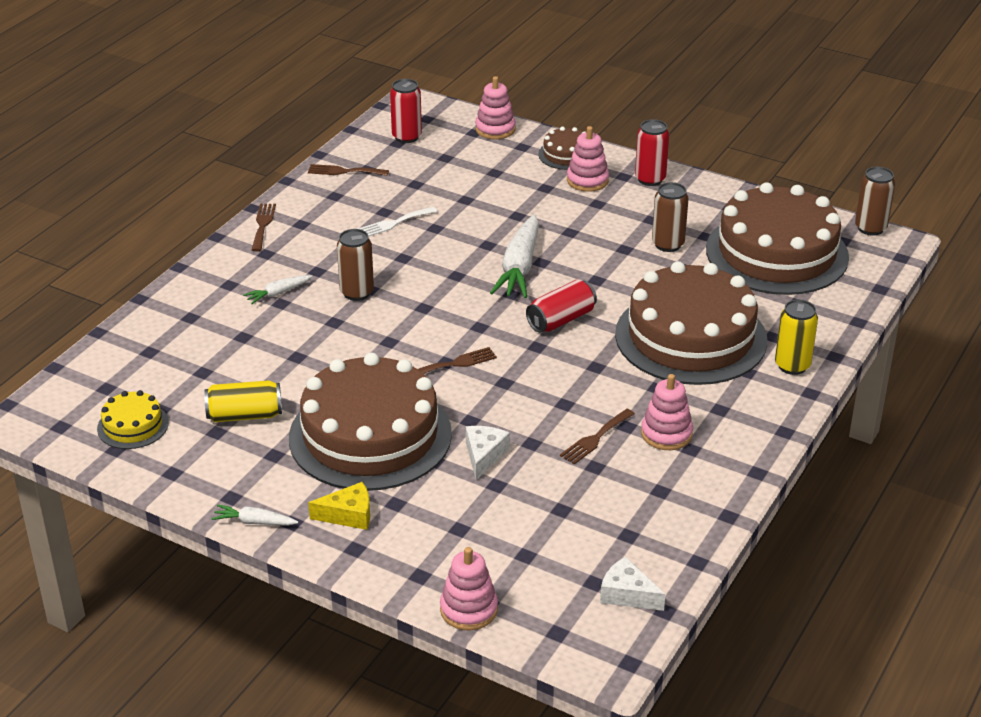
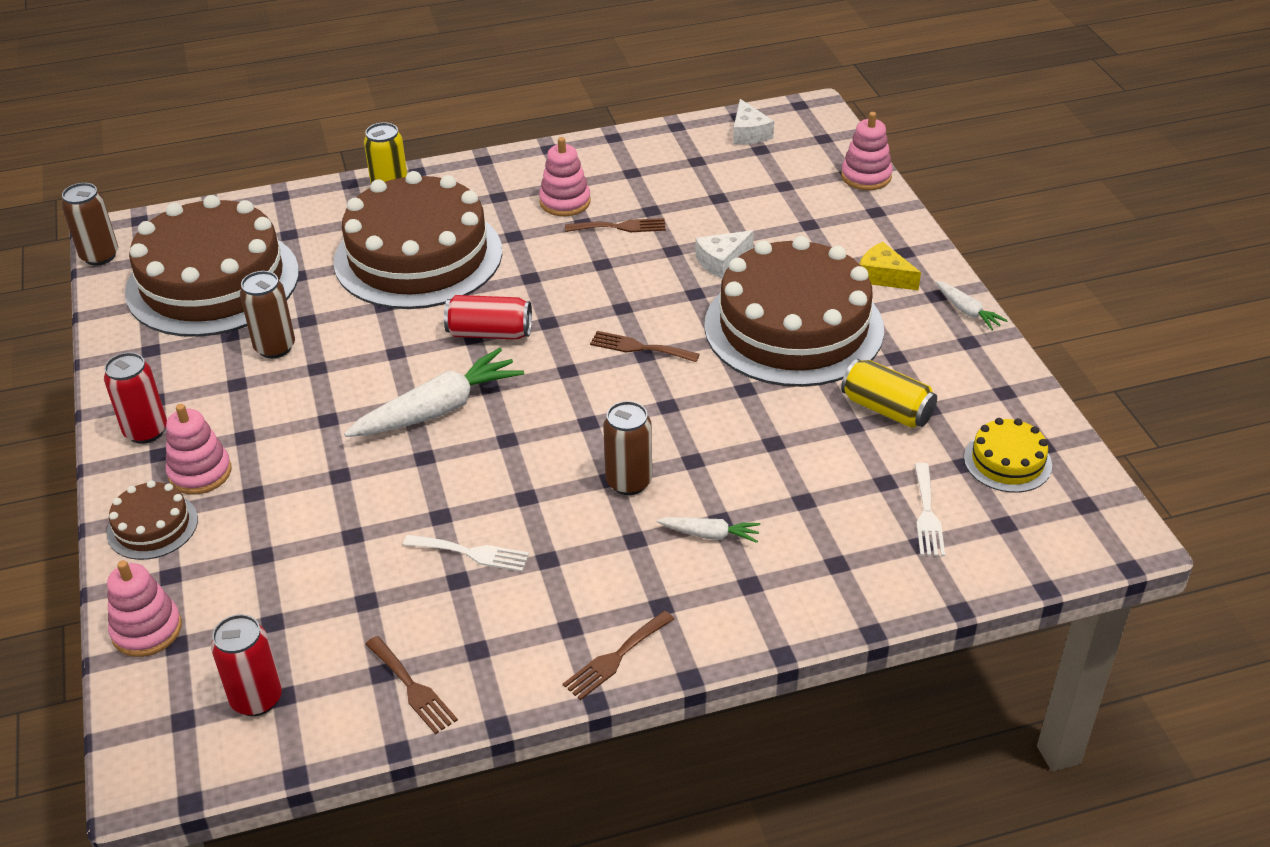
camera: 135 degrees left, 5 degrees up
none -> white fork [915,463,945,556]

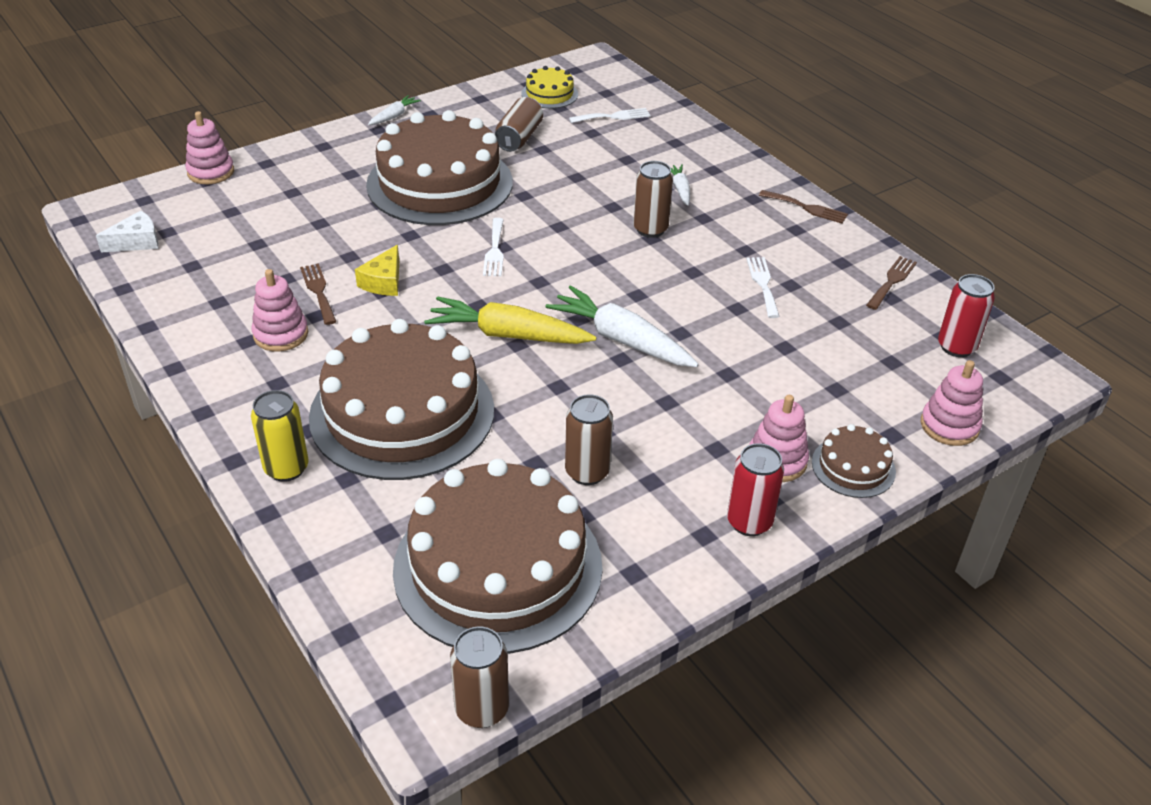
camera: 110 degrees left, 0 degrees up
red can [444,295,532,340] -> yellow carrot [424,296,597,344]
brown fork [590,331,700,362] -> white fork [483,218,504,277]
white cheese [695,230,754,279] -> none
yellow can [841,359,937,428] -> brown can [495,97,543,152]
yellow cheese [860,242,921,290] -> yellow cheese moved to [355,245,399,296]

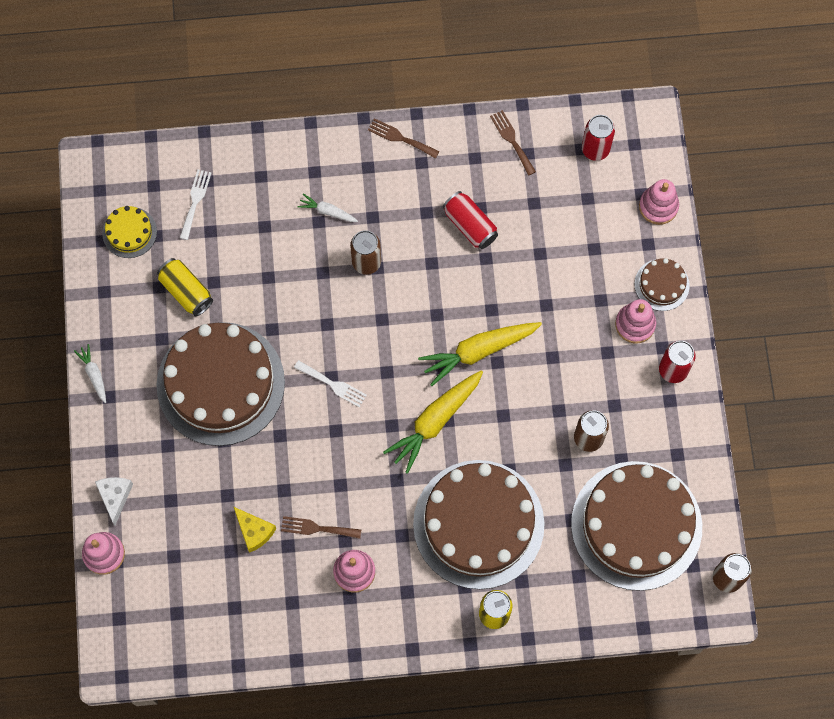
camera: 60 degrees left, 30 degrees up
white cheese [96,211,159,253] -> white cheese moved to [95,477,133,525]
yellow cheese [355,245,399,296] -> yellow cheese moved to [234,507,276,553]
brown can [495,97,543,152] -> yellow can [157,258,213,316]
white carrot [545,285,699,367] -> yellow carrot [418,322,542,386]
white fork [746,257,780,318] -> red can [443,191,498,249]
brown fork [759,190,848,223] -> brown fork turned 120 degrees counterclockwise [368,118,439,159]

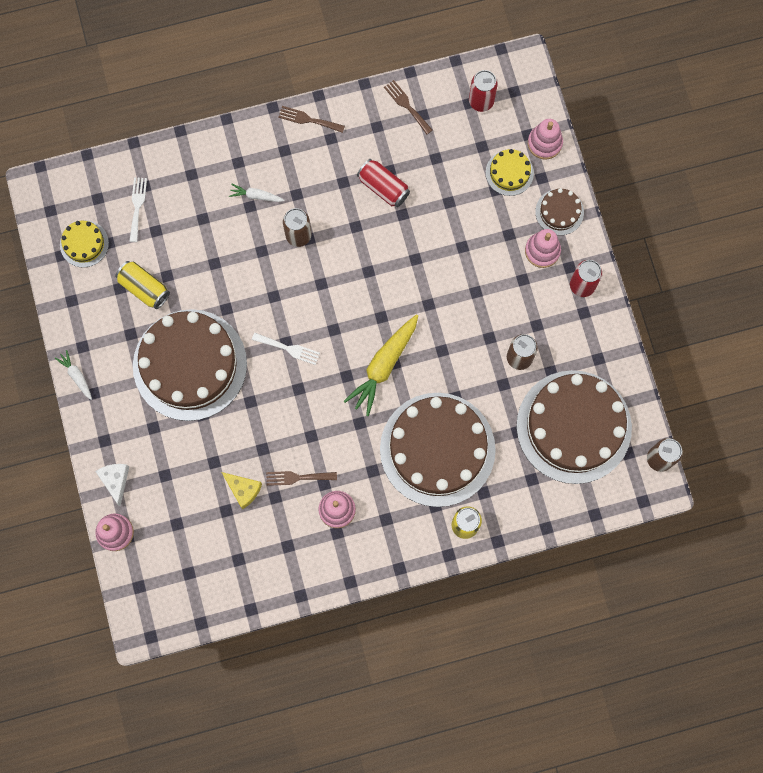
camera: 10 degrees left, 5 degrees up
yellow carrot [418,322,542,386] -> none
none -> yellow cake [486,149,534,196]

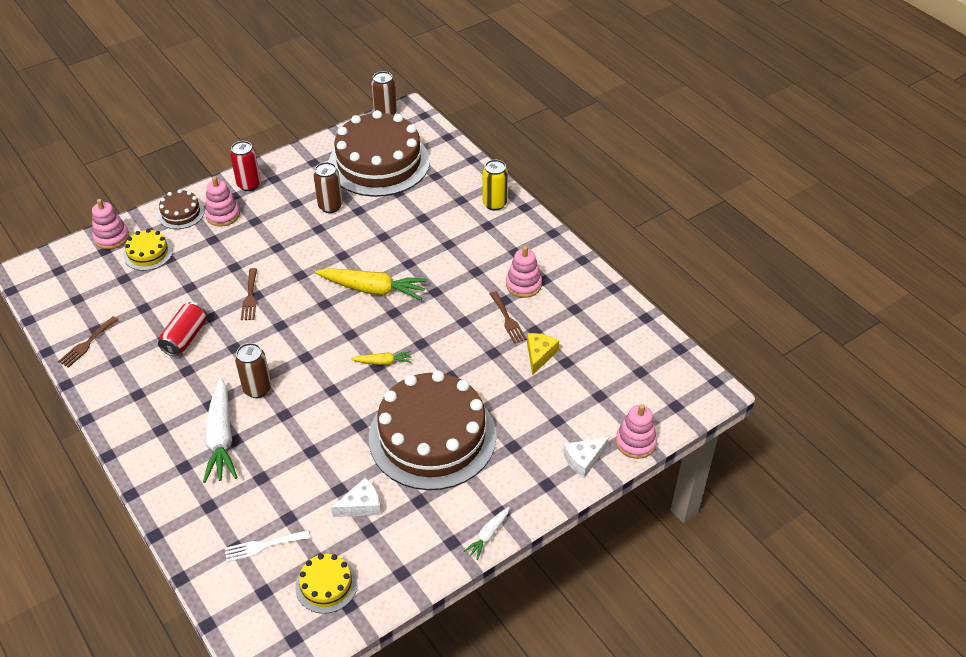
camera: 110 degrees left, 30 degrees down
yellow can [115,261,170,309] -> white cheese [331,478,380,517]
white carrot [229,184,285,202] -> white carrot [203,378,238,483], size x2.00
white fork [252,332,320,365] -> yellow carrot [351,351,412,365]
brown fork [278,106,345,133] -> brown fork moved to [241,268,257,320]
brown cake [380,393,496,507] -> none
red can [469,70,498,112] -> none

